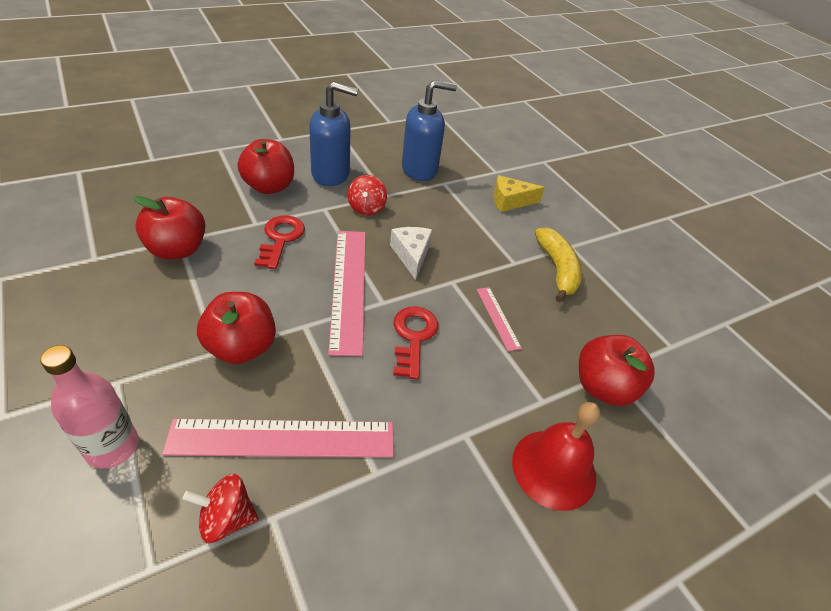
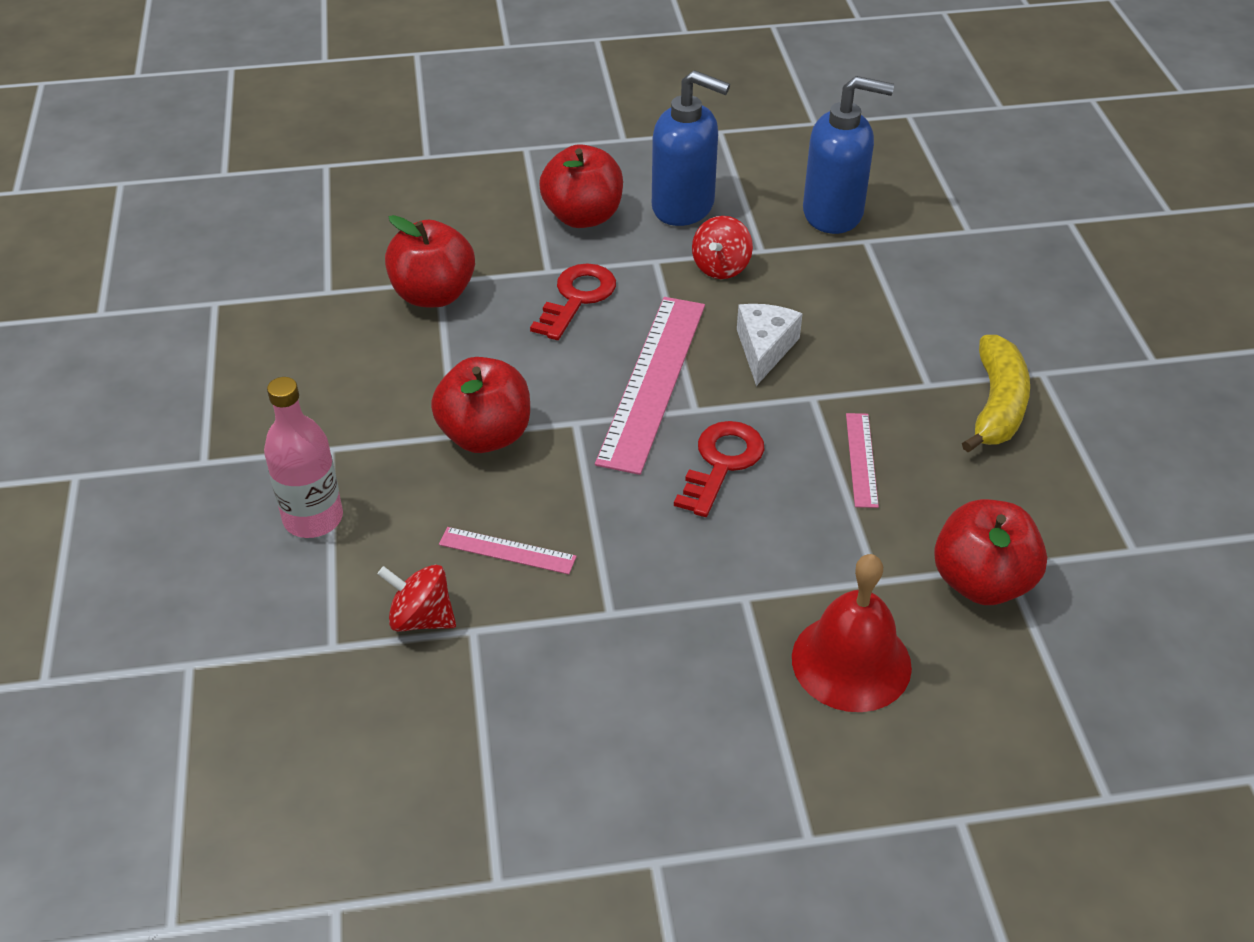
camera: 25 degrees right, 0 degrees up
pink ruler [162,419,394,458] -> pink ruler [439,527,577,574], size x0.48
yellow cheese [493,175,545,212] -> none

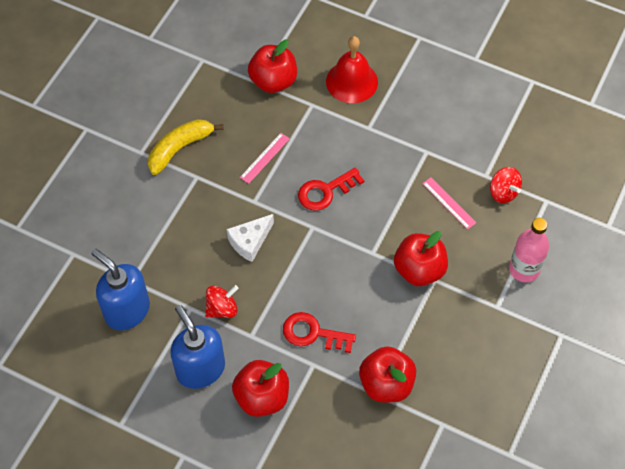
camera: 145 degrees left, 15 degrees up
red key [530,263,616,340] -> red key turned 45 degrees clockwise [283,312,356,353]
pink ruler [595,297,705,475] -> none

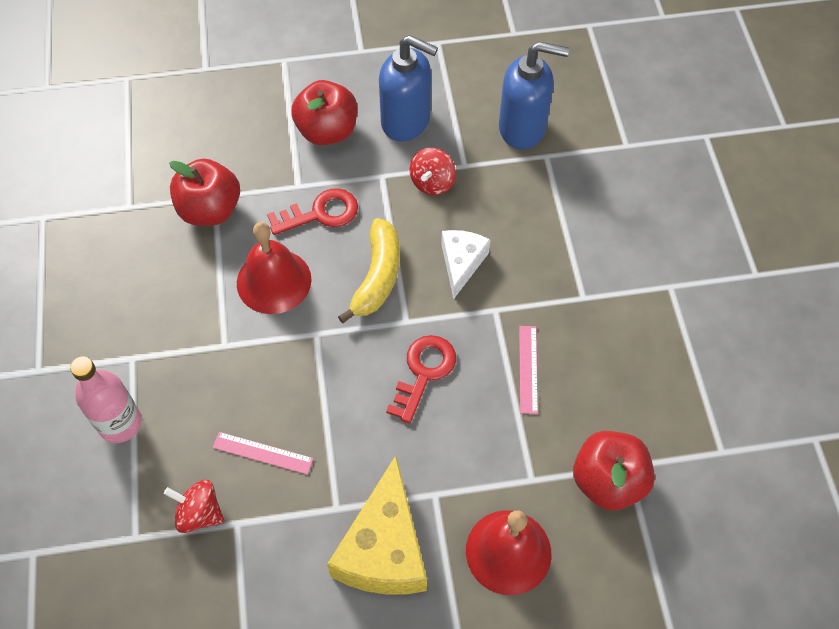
camera: 145 degrees right, 0 degrees up
yellow banana [148,119,224,175] -> yellow banana moved to [338,218,400,323]
red apple [394,231,448,286] -> none
none -> red bell [237,222,312,314]
none -> yellow cheese [327,455,427,595]

